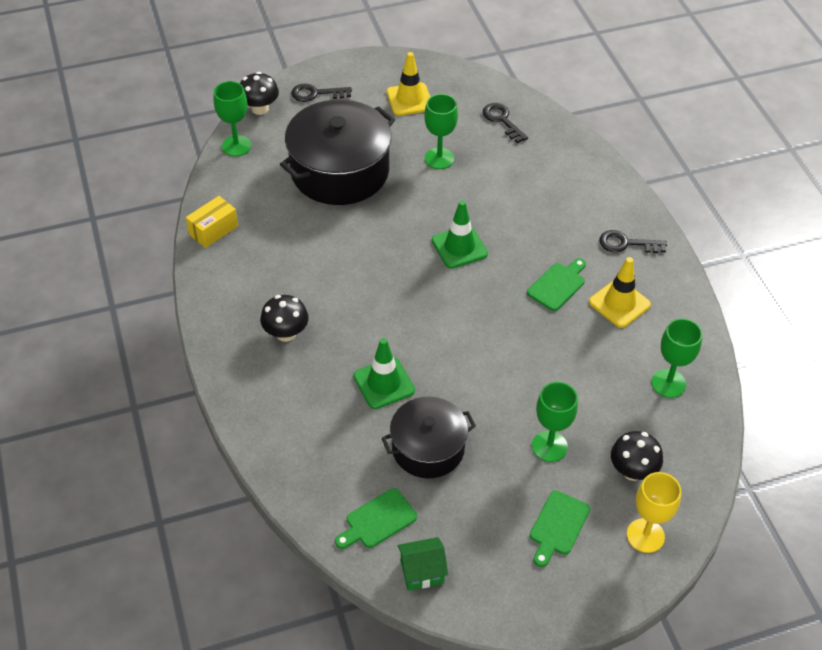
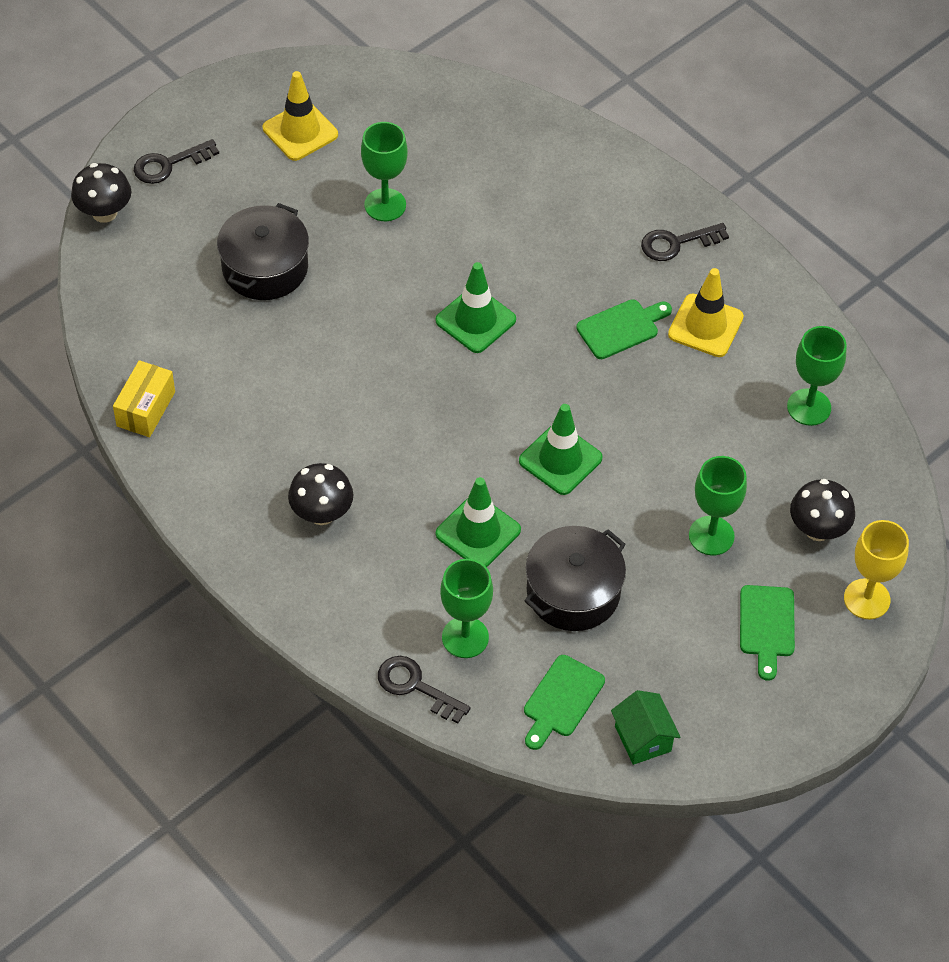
camera: 25 degrees left, 5 degrees up
green goblet [214,81,251,156] -> green goblet moved to [440,559,493,658]
black pot [280,99,395,205] -> black pot [217,203,309,300], size x0.61
green house [397,537,448,591] -> green house turned 75 degrees counterclockwise [611,690,680,765]
black key [483,103,528,143] -> black key moved to [378,656,471,723]
green cutting board [527,258,586,311] -> green cutting board turned 45 degrees clockwise [576,299,672,359]
none -> green traffic cone [519,404,603,495]

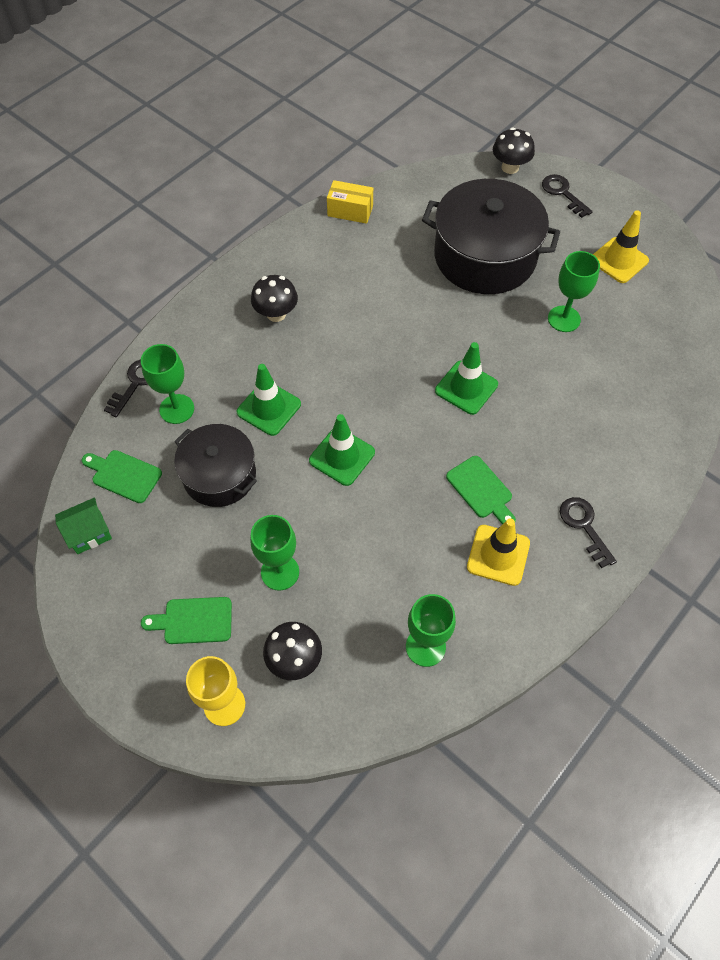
camera: 85 degrees right, 5 degrees up
black pot [217,203,309,300] -> black pot [422,179,560,294], size x1.63

